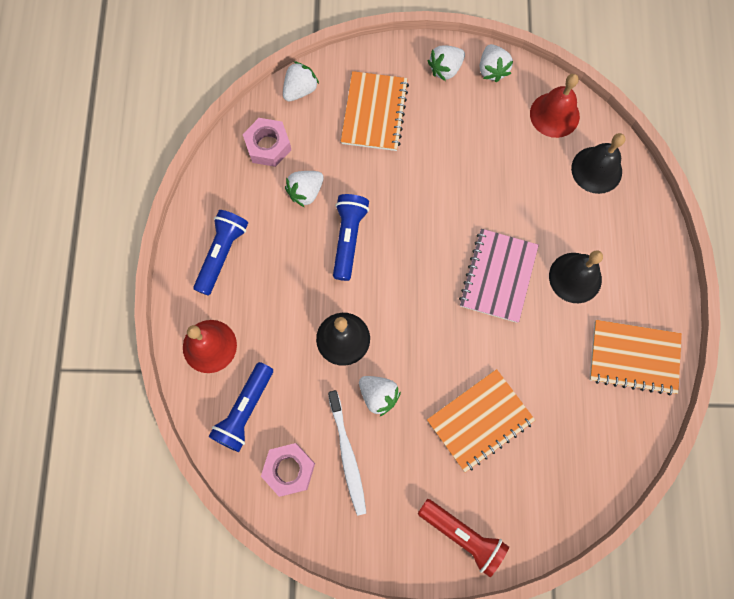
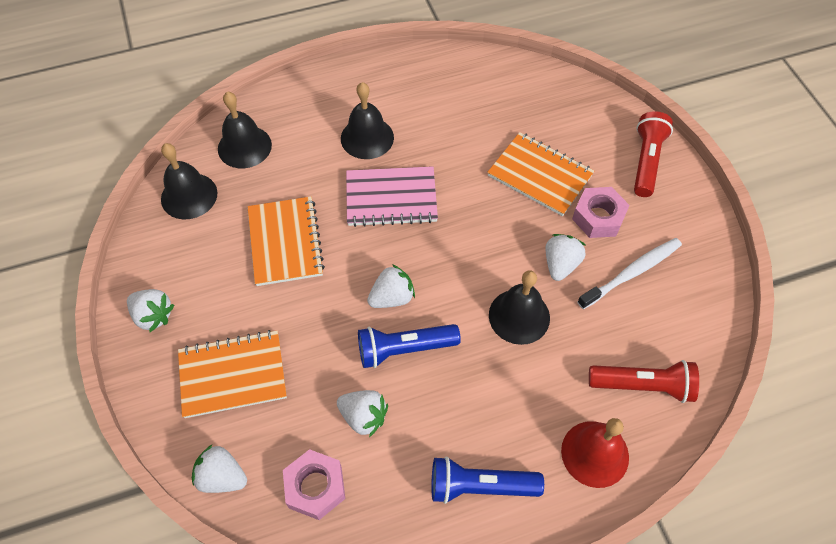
camera: 110 degrees left, 15 degrees down
blue flashlight [208,362,273,452] -> red flashlight [589,360,699,403]
pink nut [261,443,315,497] -> pink nut moved to [572,187,630,238]
white strawberry [480,44,513,82] -> white strawberry moved to [367,264,415,308]
red bell [530,74,580,138] -> black bell [161,143,217,220]
orange notebook [590,320,682,396] -> orange notebook moved to [248,196,325,286]

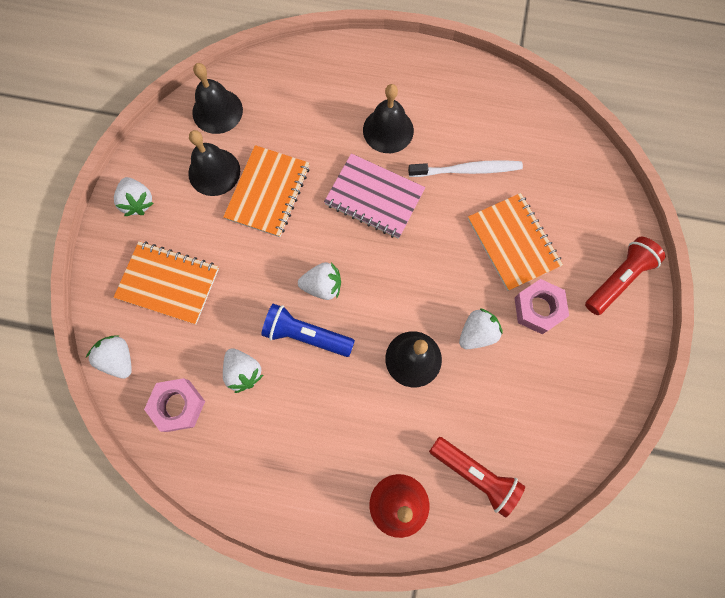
camera: 30 degrees right, 15 degrees up
black bell [218,91,272,168] -> black bell moved to [188,130,240,196]
blue flashlight [431,456,544,504] -> none
white toothbrush [577,238,682,309] -> white toothbrush moved to [408,160,523,177]

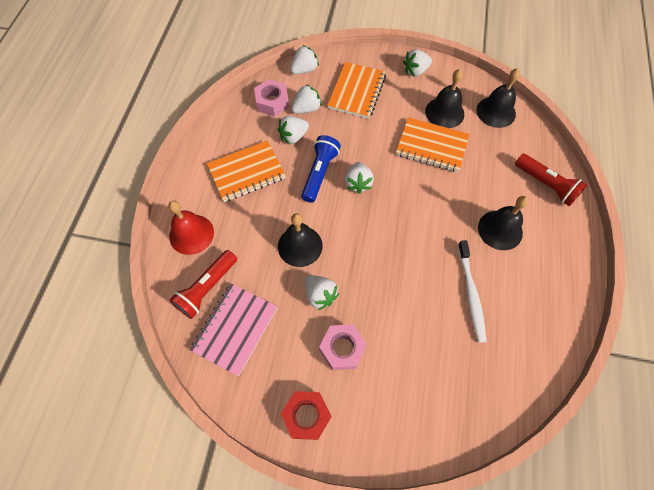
camera: 90 degrees right, 10 degrees down
pink notebook [324,153,425,239] -> pink notebook moved to [190,283,278,376]
orange notebook [468,193,563,291] -> orange notebook moved to [207,140,286,202]
red flashlight [585,237,666,315] -> red flashlight moved to [515,154,587,206]
none -> red nut [281,391,331,440]
none -> white strawberry [291,84,322,114]

